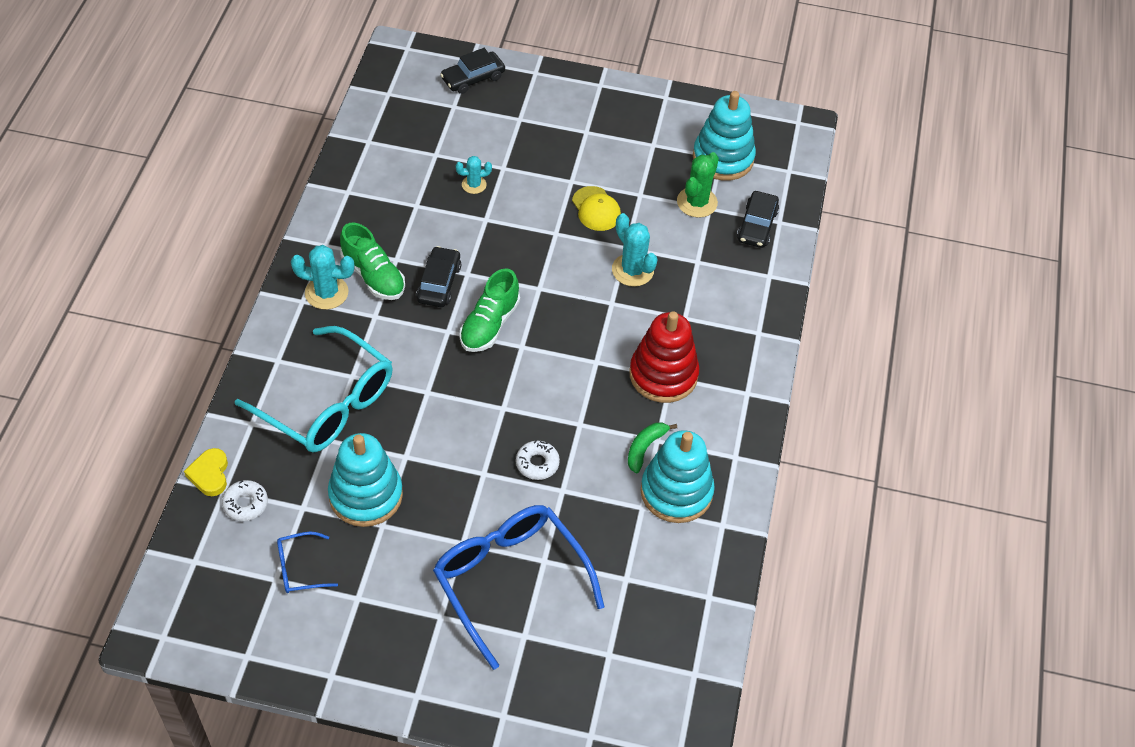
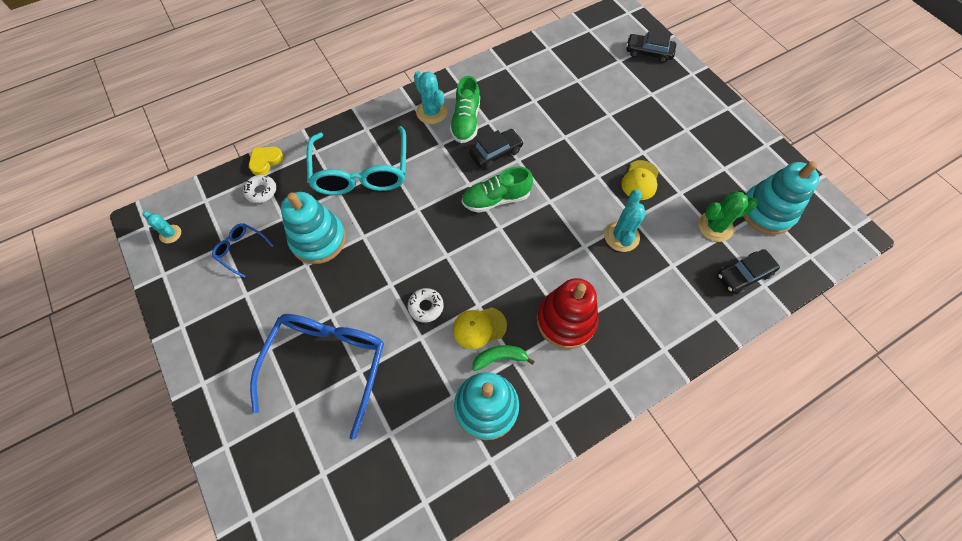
camera: 50 degrees right, 10 degrees up
turquoise cactus [456,156,492,194] -> turquoise cactus moved to [142,211,181,243]
none -> yellow cap [453,308,507,349]

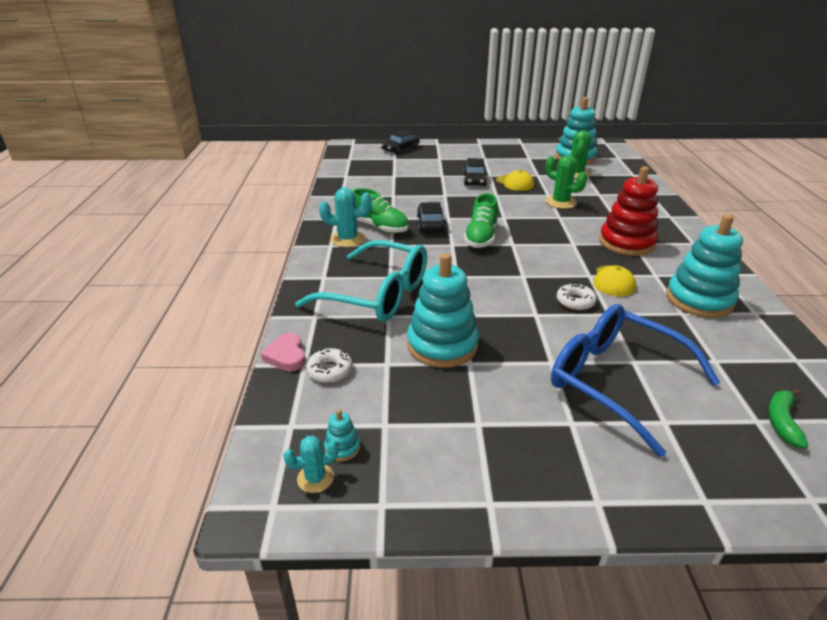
camera: 60 degrees left, 30 degrees down
blue glasses [212,223,274,278] -> none
yellow heart [249,147,284,175] -> pink heart [261,333,306,371]
green banana [472,345,535,371] -> green banana moved to [768,389,808,449]
turquoise cactus [604,190,646,252] -> green cactus [545,155,587,209]
black car [717,249,780,294] -> black car moved to [464,158,487,186]
none -> turquoise stacking toy [324,410,360,461]

